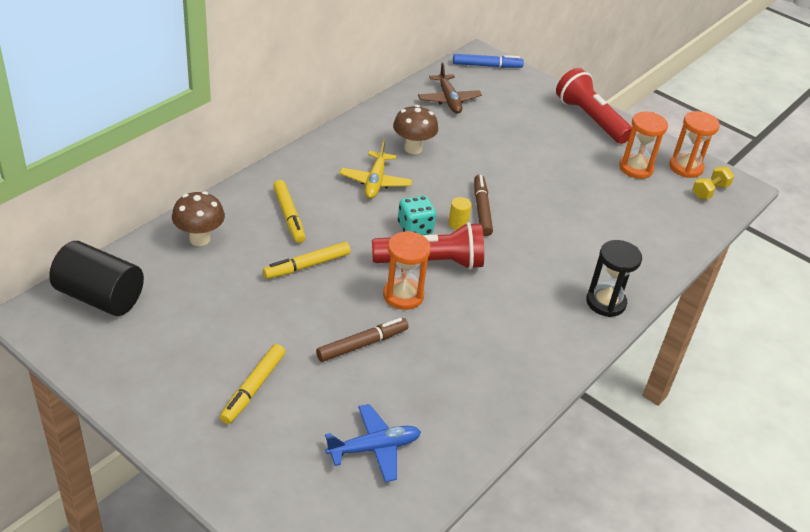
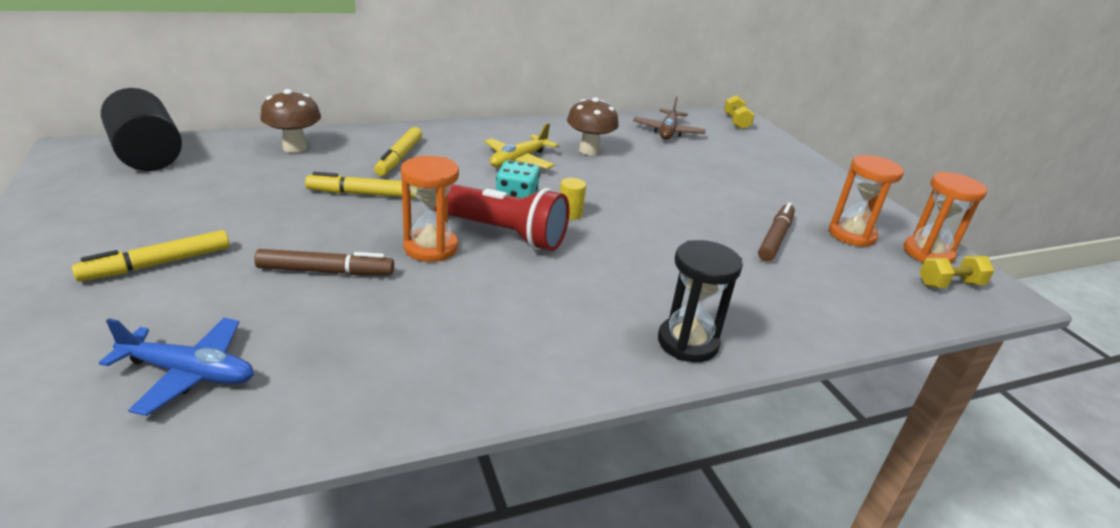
camera: 30 degrees right, 10 degrees down
blue marker [453,54,524,68] -> yellow dumbbell [724,95,755,130]
brown marker [474,175,493,236] -> brown marker moved to [758,202,795,261]
red flashlight [556,68,632,144] -> none

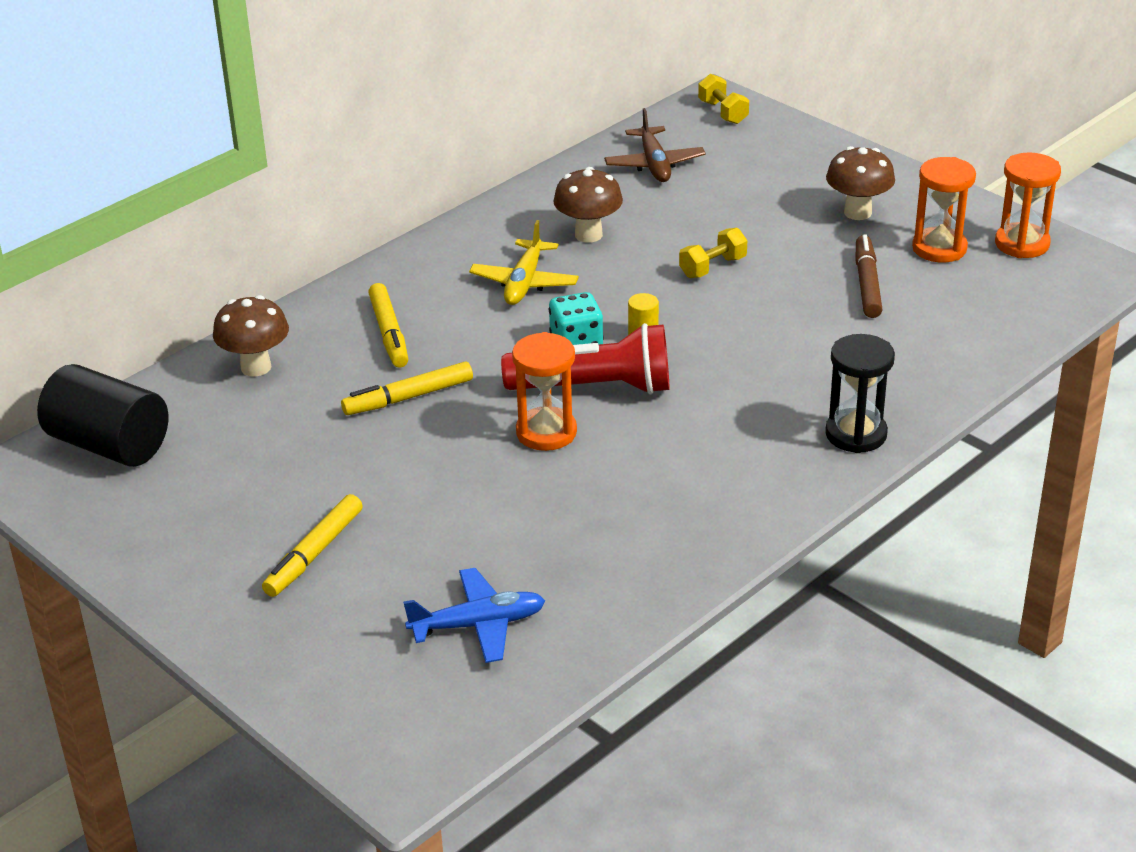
camera: 20 degrees left, 5 degrees up
brown marker [254,249,394,275] -> none
yellow dumbbell [920,255,994,288] -> yellow dumbbell moved to [679,228,747,278]
none -> brown mushroom [826,146,895,220]

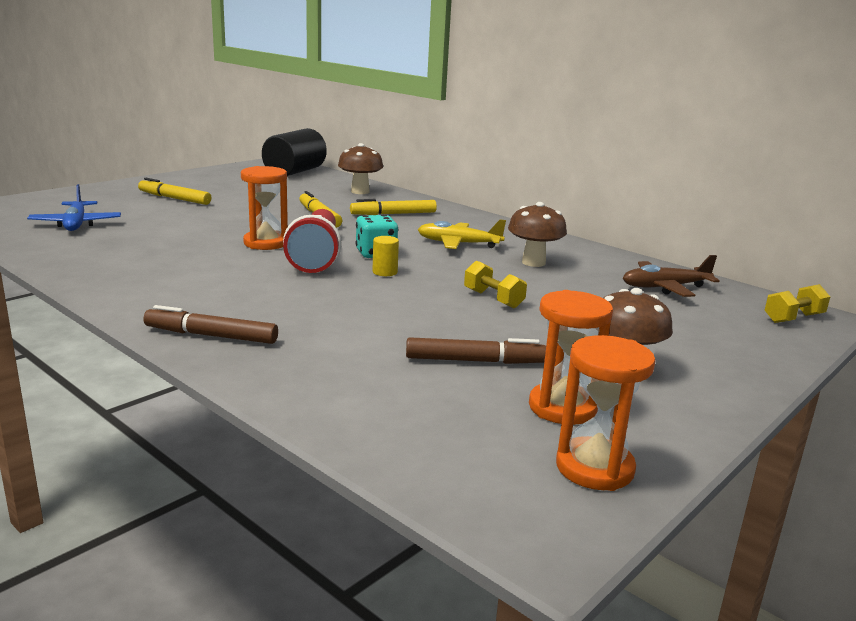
camera: 85 degrees right, 15 degrees down
black hourglass [825,334,895,453] -> brown marker [143,305,278,344]

